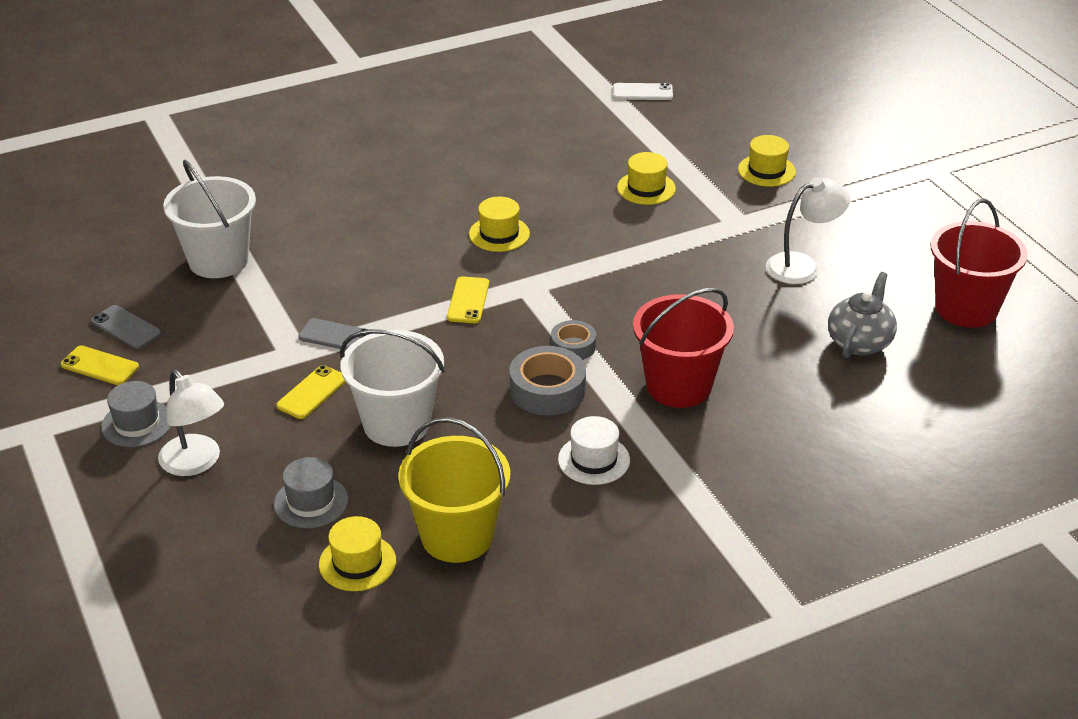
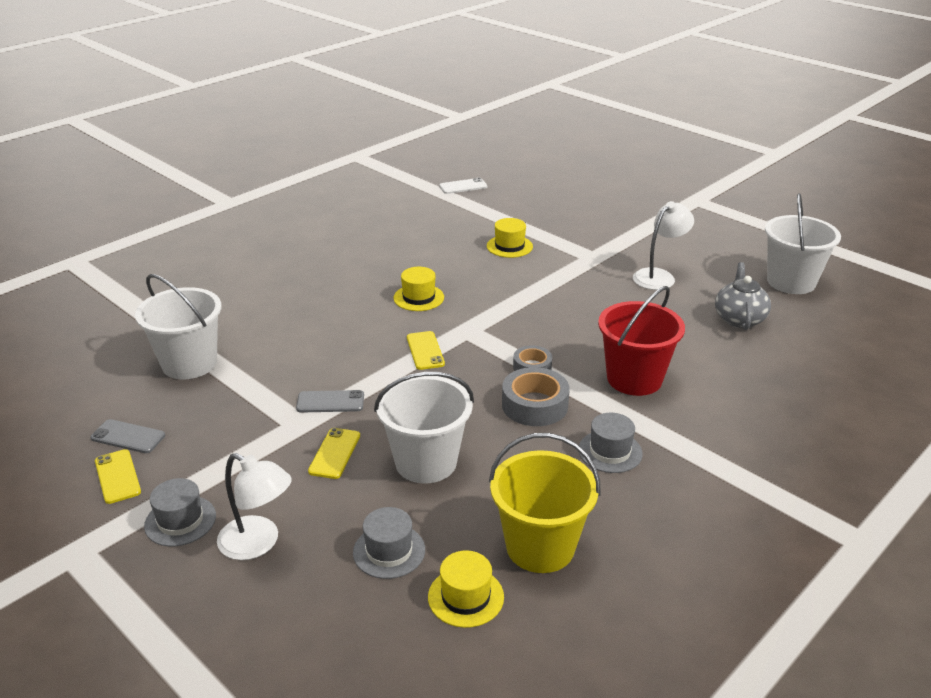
camera: 20 degrees left, 5 degrees down
yellow phone [61,345,139,385] -> yellow phone turned 60 degrees clockwise [95,449,141,504]
white hat [558,416,630,485] -> grey hat [579,413,643,473]
yellow hat [738,135,796,187] -> none
red bucket [930,199,1028,328] -> white bucket [765,193,841,294]

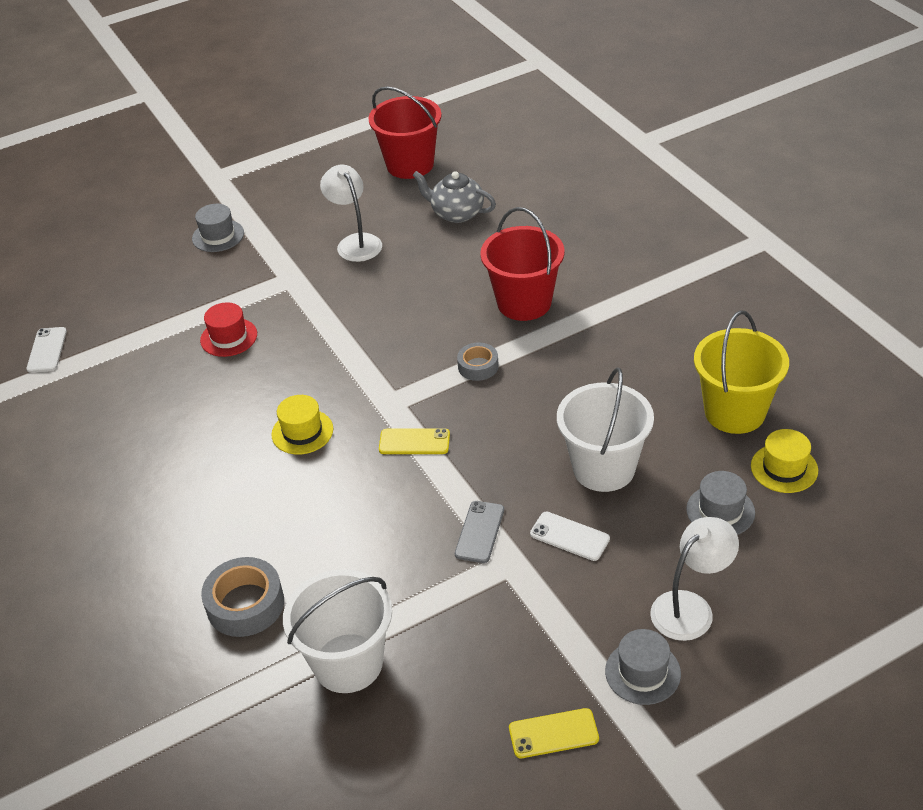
camera: 70 degrees left, 10 degrees up
grey phone [91,419,165,453] -> none
yellow phone [308,428,360,479] -> white phone [530,512,610,561]
yellow hat [487,218,533,258] -> red hat [200,302,257,357]
grey tape [502,367,570,426] -> grey tape moved to [201,557,284,637]
grey hat [579,413,643,473] -> grey hat moved to [192,204,244,252]
white bucket [765,193,841,294] -> red bucket [368,86,442,179]

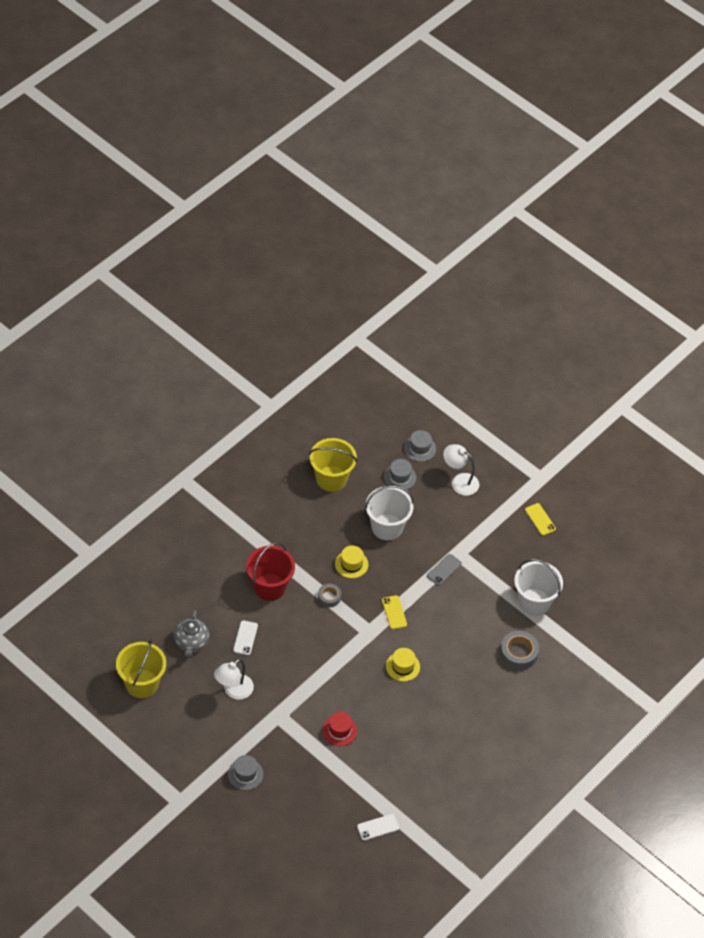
camera: 115 degrees left, 10 degrees up
red bucket [368,86,442,179] -> yellow bucket [116,639,166,698]
grey phone [455,501,504,563] -> grey phone turned 45 degrees counterclockwise [427,554,462,585]
white phone [530,512,610,561] -> white phone moved to [233,620,258,655]
grey hat [605,629,681,705] -> grey hat moved to [404,430,436,462]
yellow hat [751,429,818,493] -> yellow hat moved to [335,546,368,578]

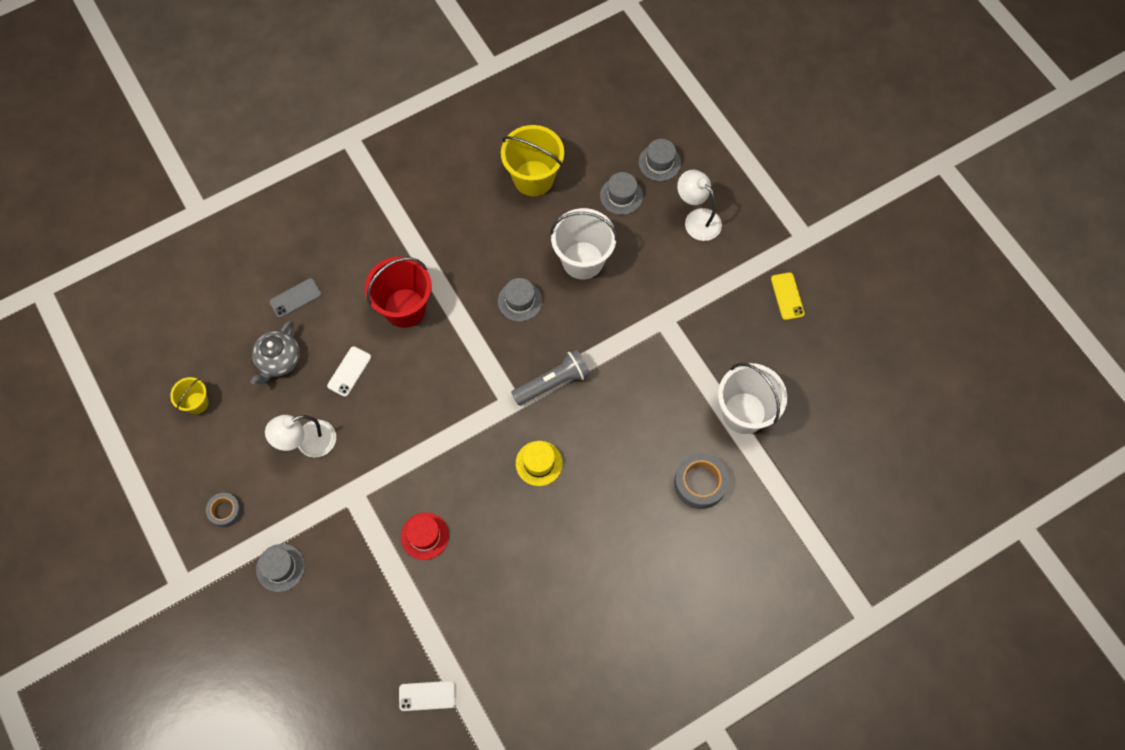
camera: 20 degrees right, 15 degrees up
yellow bucket [116,639,166,698] -> yellow bucket [170,377,209,414], size x0.53
grey tape [318,584,341,607] -> grey tape moved to [206,493,242,527]
yellow hat [335,546,368,578] -> grey hat [498,278,542,322]
yellow phone [382,595,407,630] -> grey flashlight [511,349,590,405]
grey phone [427,554,462,585] -> grey phone moved to [269,278,322,318]

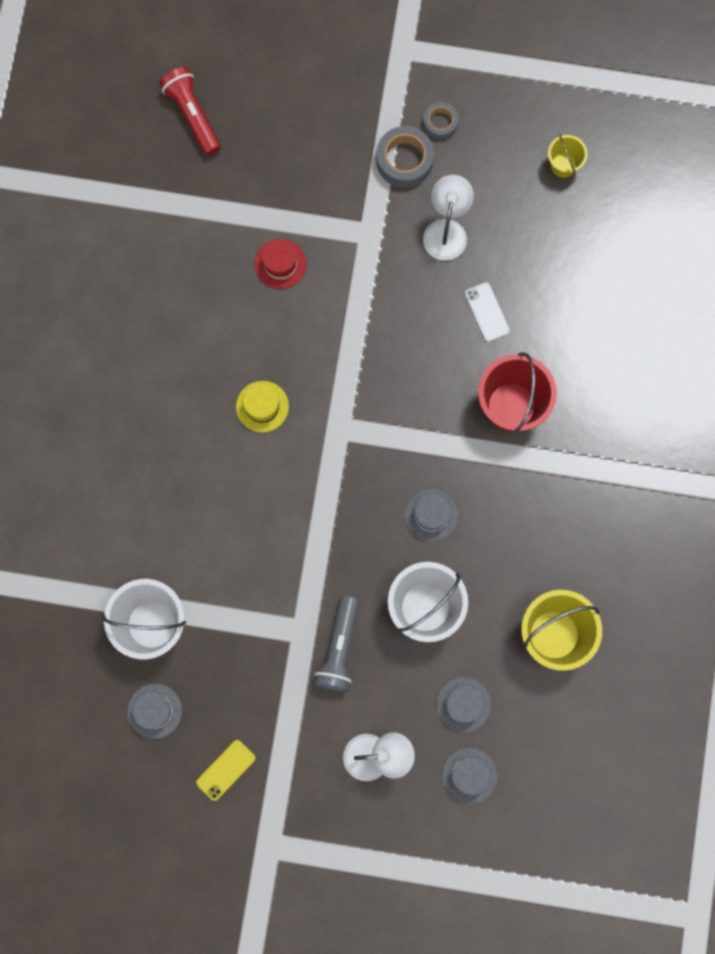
camera: 130 degrees right, 10 degrees up
grey teapot [250,321,300,384] -> none
grey hat [256,544,305,592] -> grey hat moved to [127,684,182,739]
grey phone [269,278,322,318] -> none
white phone [399,681,456,711] -> none
grey flashlight [511,349,590,405] -> grey flashlight moved to [314,596,359,692]
grey tape [674,453,729,509] -> grey tape moved to [376,126,434,188]
yellow phone [771,272,805,320] -> yellow phone turned 75 degrees counterclockwise [196,740,256,801]
none -> red flashlight [159,67,221,156]

